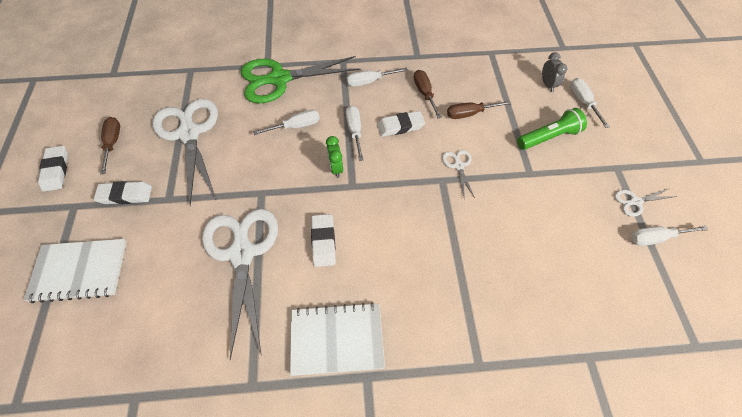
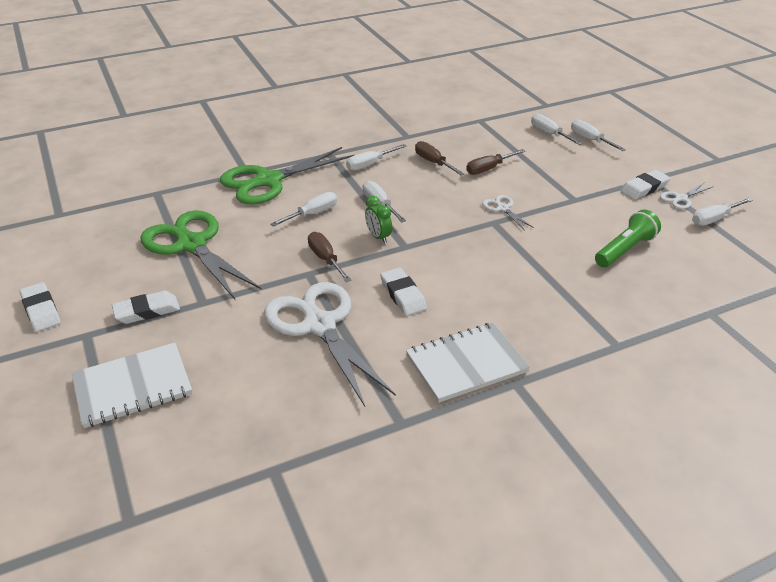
camera: 20 degrees left, 20 degrees down
brown screwdriver [100,117,120,174] -> brown screwdriver moved to [308,232,351,282]
white scissors [152,99,218,206] -> green scissors [140,210,262,299]
white eraser [377,111,425,137] -> white eraser moved to [620,170,670,200]
green flashlight [517,108,587,150] -> green flashlight moved to [595,209,661,268]
grey clock [542,52,567,92] -> white screwdriver [531,114,582,145]

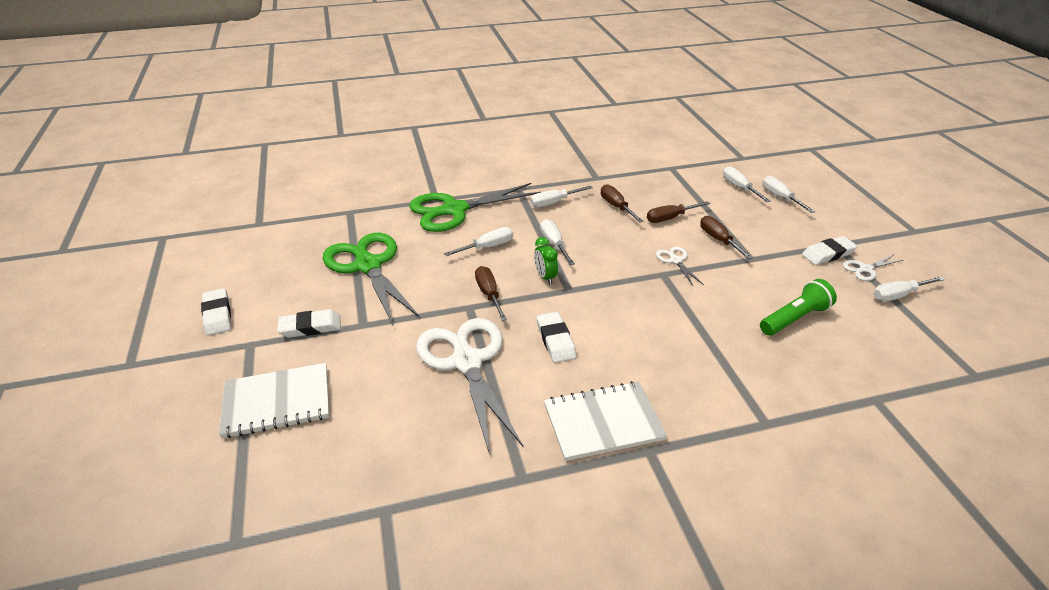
camera: 10 degrees right, 0 degrees up
none -> brown screwdriver [700,216,753,259]

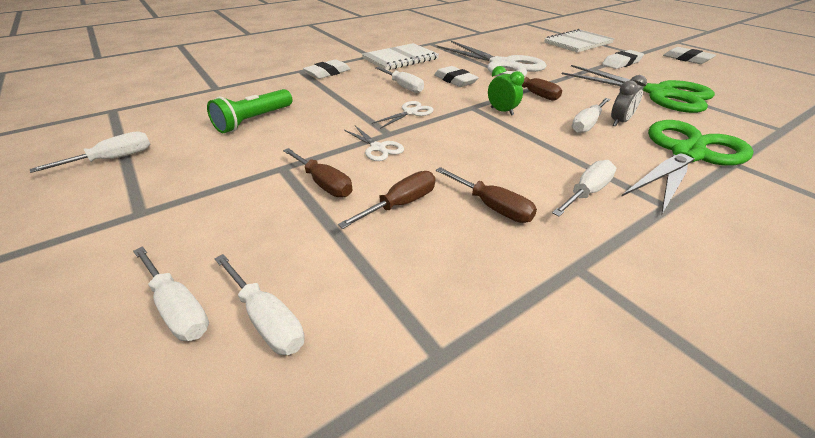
camera: 160 degrees right, 0 degrees up
white screwdriver [540,219,575,265] -> white screwdriver moved to [376,67,424,93]
white eraser [802,236,857,265] -> white eraser moved to [303,59,351,79]
white scissors [843,255,903,281] -> white scissors moved to [372,101,434,129]
none -> grey clock [611,75,647,126]

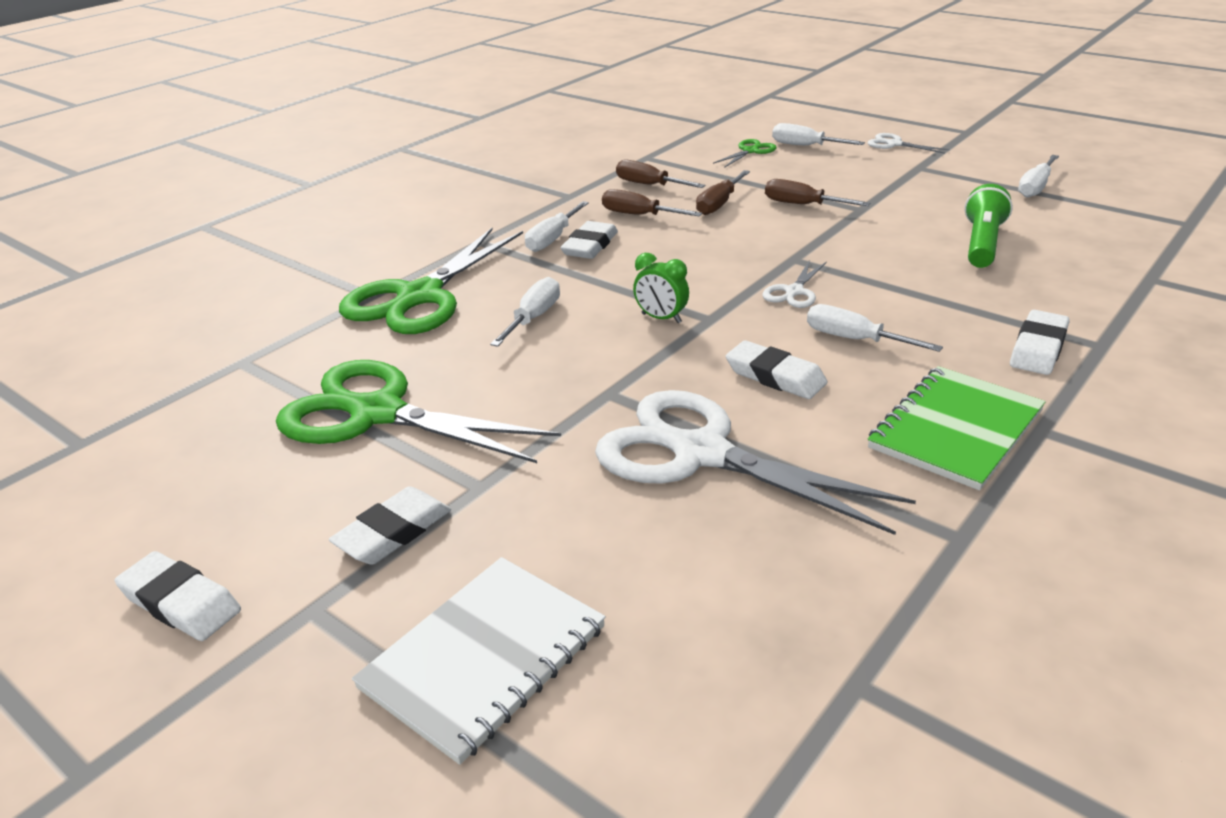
camera: 165 degrees right, 5 degrees down
white screwdriver [215,254,305,355] -> green scissors [713,139,777,168]
white scissors [344,126,404,161] -> white scissors moved to [868,133,950,154]
white notebook [362,43,439,70] -> green notebook [868,366,1046,490]
brown screwdriver [500,73,562,101] -> brown screwdriver moved to [616,159,705,188]
grey clock [611,75,647,126] -> none
none -> white eraser [560,221,618,259]

